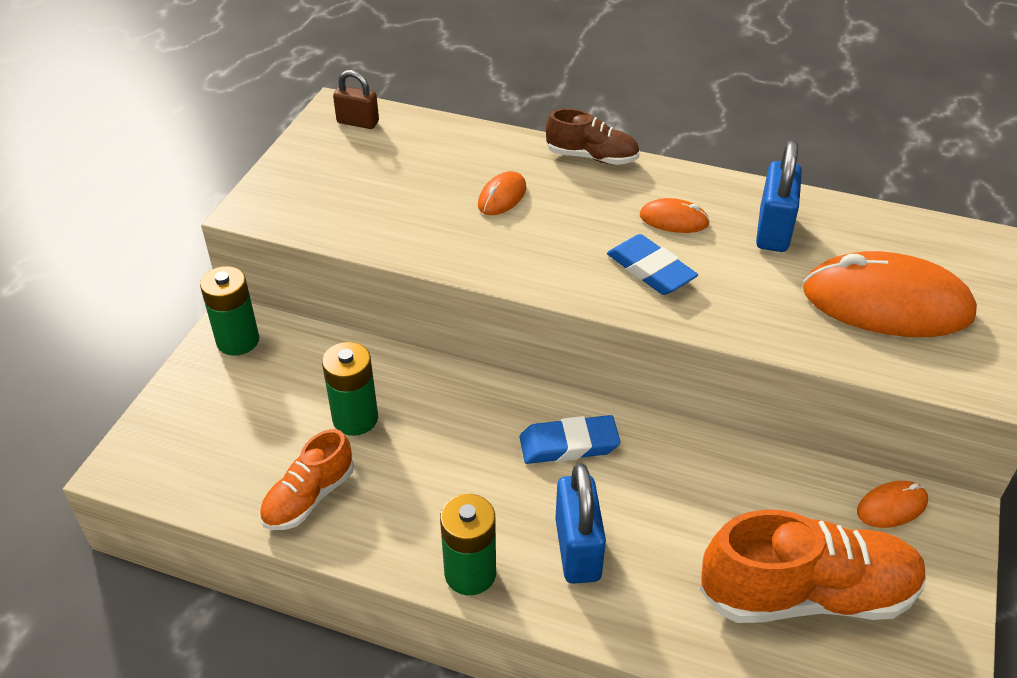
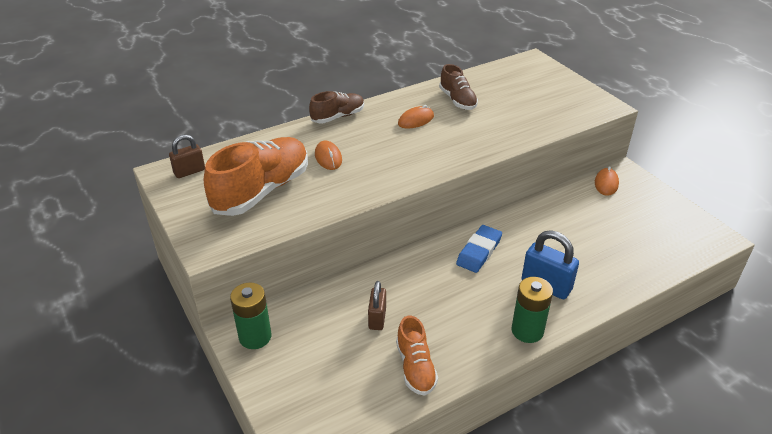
camera: 50 degrees left, 5 degrees down
green battery [322,342,378,436] -> brown padlock [368,281,386,330]
blue eraser [607,234,698,295] -> none
orange shoe [700,510,927,623] -> orange shoe moved to [204,137,308,216]
blue padlock [756,140,802,252] -> brown shoe [439,64,478,110]
orange mouse [803,251,977,337] -> none

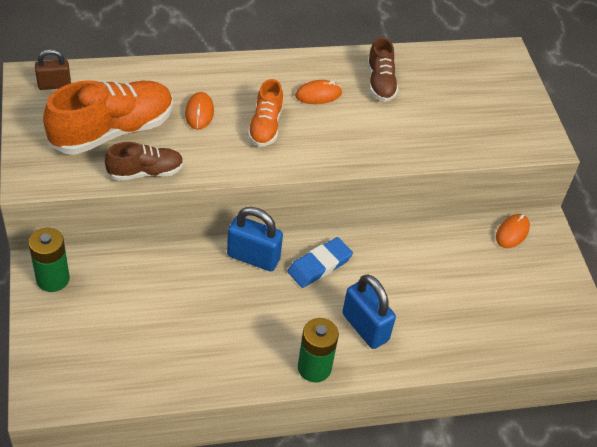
camera: 15 degrees right, 10 degrees up
brown shoe [309,91,364,123] -> brown shoe moved to [105,142,184,181]
brown padlock [368,281,386,330] -> none
orange shoe [396,316,438,396] -> orange shoe moved to [247,79,283,147]
none -> blue padlock [227,207,283,271]

